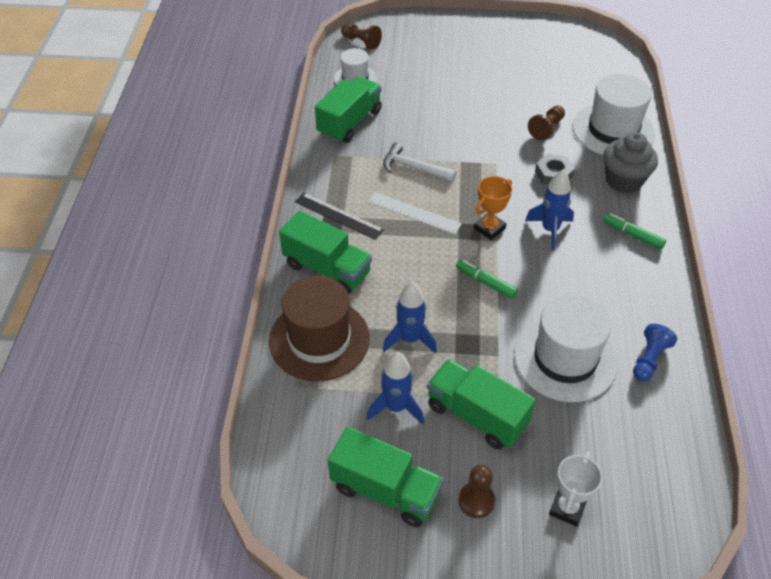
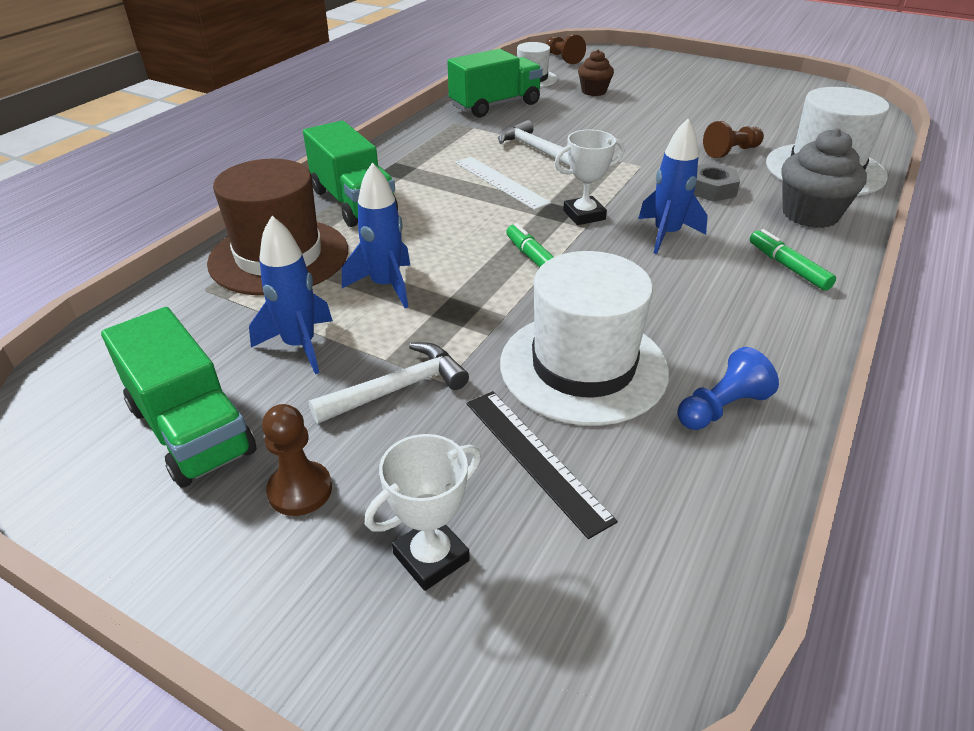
camera: 25 degrees right, 10 degrees down
black ruler [295,193,384,240] -> black ruler moved to [466,391,618,539]
green truck [427,359,536,449] -> white hammer [309,342,469,423]
orange trophy [474,176,512,240] -> white trophy [554,130,625,225]
none -> brown cupcake [578,50,614,96]

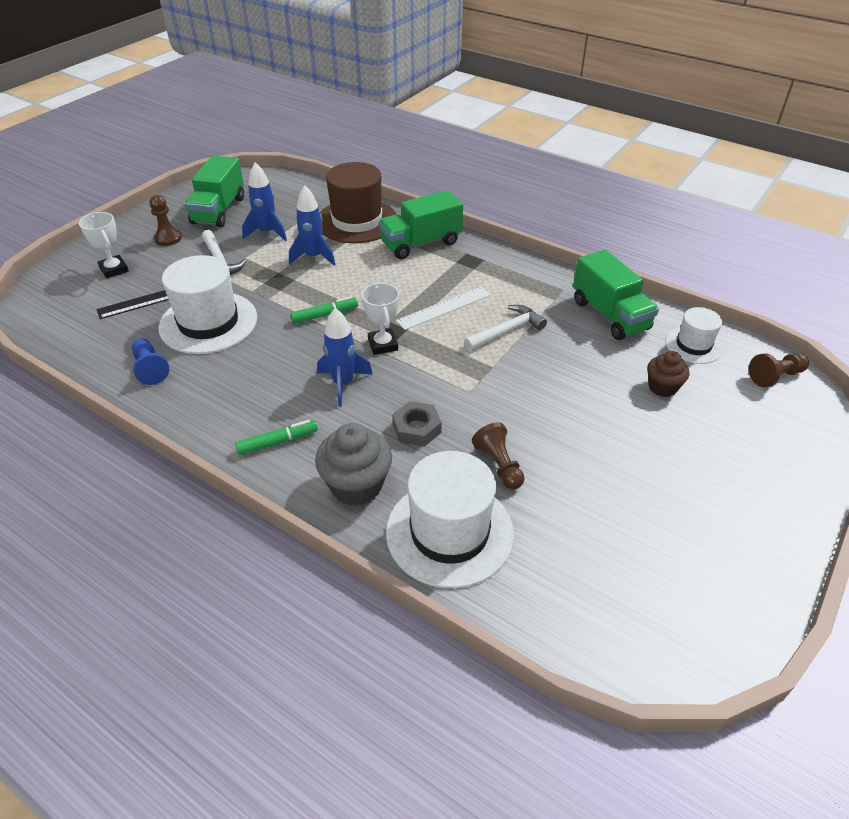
camera: 95 degrees right, 5 degrees up
green truck [101,307,256,488] -> green truck turned 45 degrees counterclockwise [185,155,244,227]

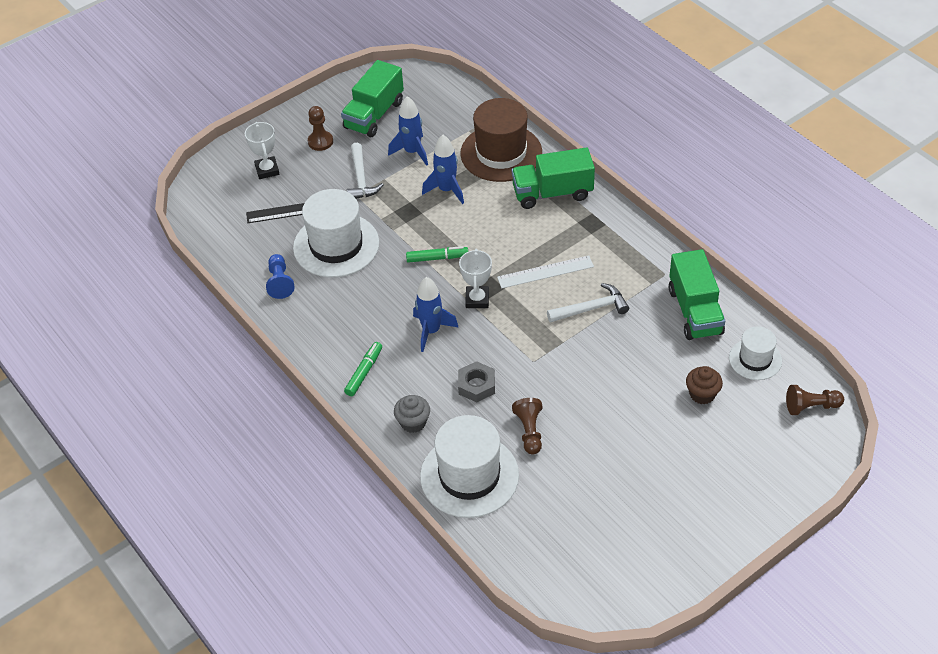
camera: 20 degrees right, 5 degrees up
green marker [235,420,318,456] -> green marker turned 60 degrees counterclockwise [344,342,382,396]
grey cupcake [315,423,392,506] -> grey cupcake [394,395,430,433], size x0.62

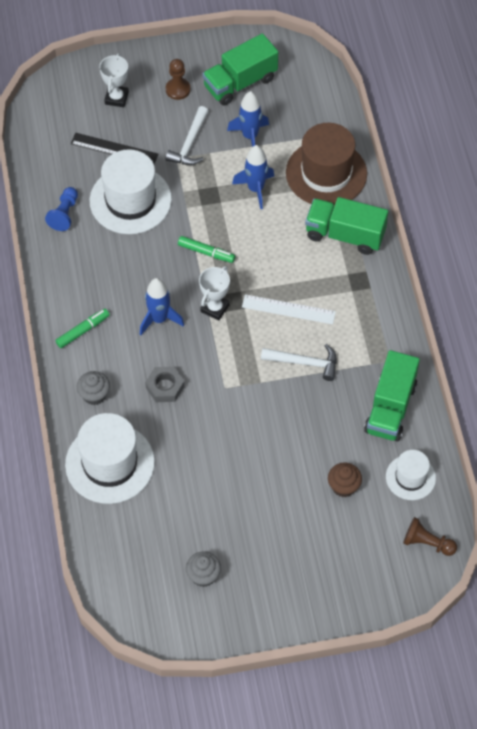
camera: 25 degrees right, 10 degrees up
brown pawn [512,398,542,455] -> none
none -> grey cupcake [186,551,221,587]

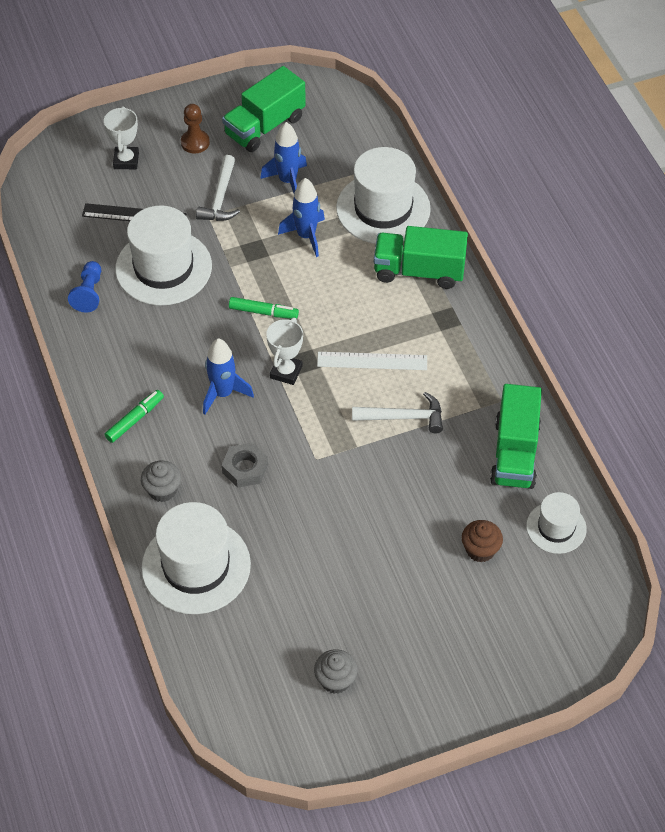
camera: 10 degrees left, 5 degrees down
brown hat [286,123,367,206] -> white hat [336,147,431,244]
brown pawn [403,517,457,556] -> none

